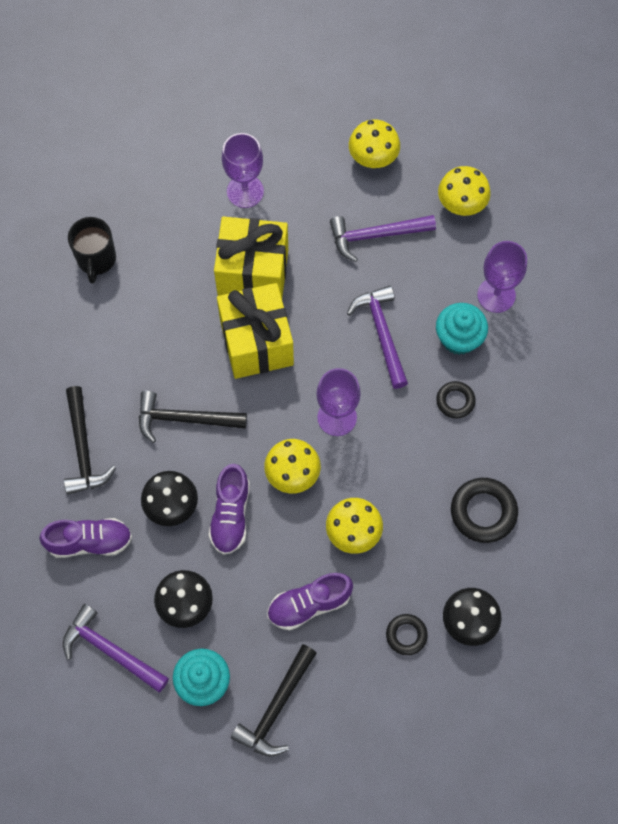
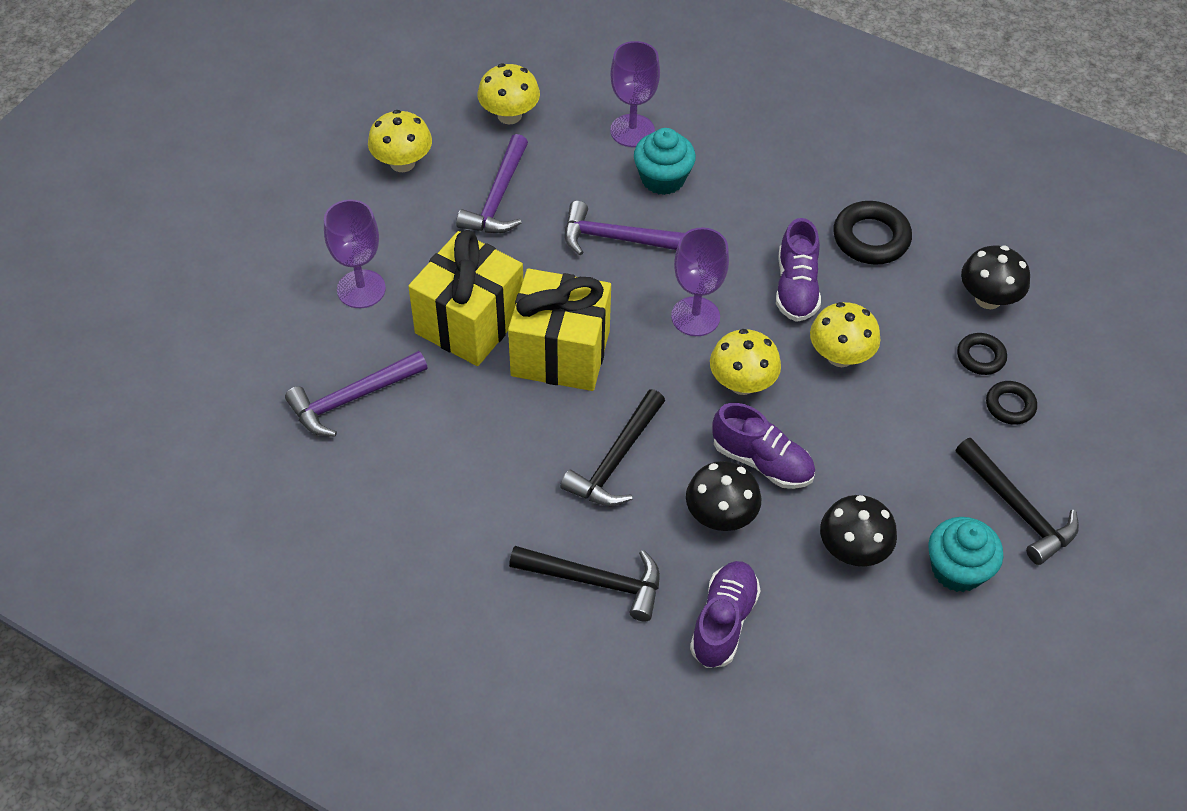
camera: 65 degrees left, 15 degrees down
purple hammer [63,604,169,692] -> purple hammer moved to [285,351,428,437]
black mug [68,217,116,284] -> none
purple shoe [267,573,353,631] -> purple shoe moved to [776,218,821,322]
black ring [436,381,476,419] -> black ring moved to [986,381,1037,425]

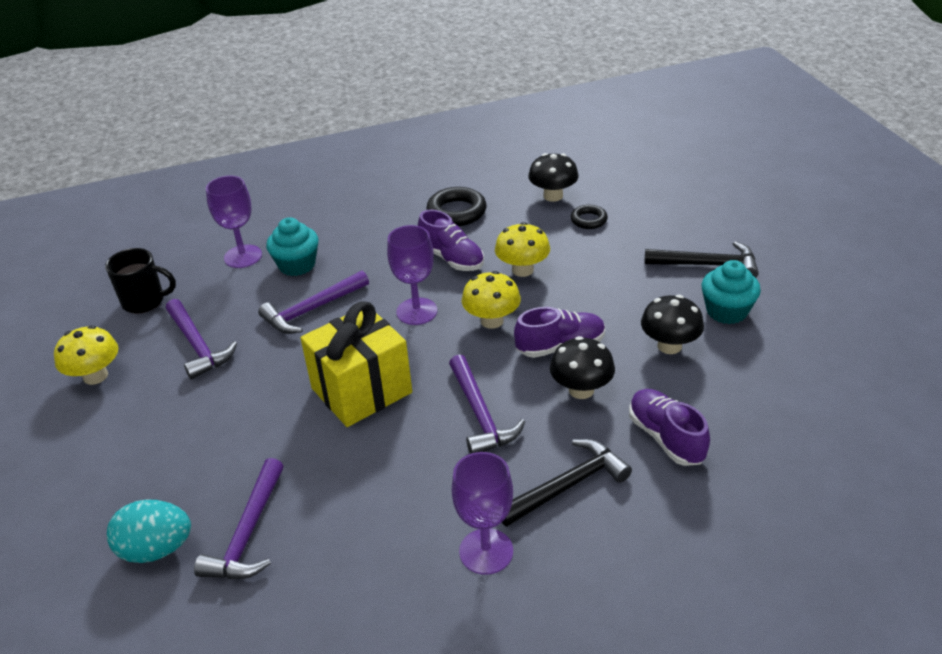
camera: 45 degrees left, 15 degrees down
purple goblet [324,200,386,308] -> purple goblet moved to [452,452,513,575]
yellow gift [408,230,523,366] -> none
yellow mushroom [478,63,540,124] -> black mug [105,248,176,314]
black hammer [560,389,665,506] -> purple hammer [449,355,525,454]
black ring [986,381,1037,425] -> none
none -> turquoise egg [107,499,191,563]

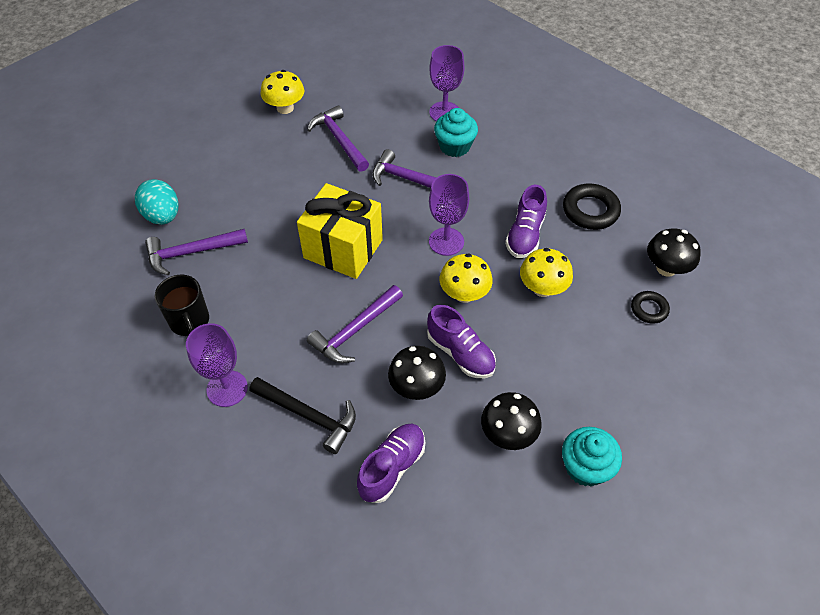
camera: 60 degrees right, 15 degrees up
black mug [105,248,176,314] -> black mug moved to [155,275,209,336]
purple hammer [166,299,237,379] -> purple hammer turned 120 degrees clockwise [307,105,369,172]
black hammer [645,241,759,278] -> none

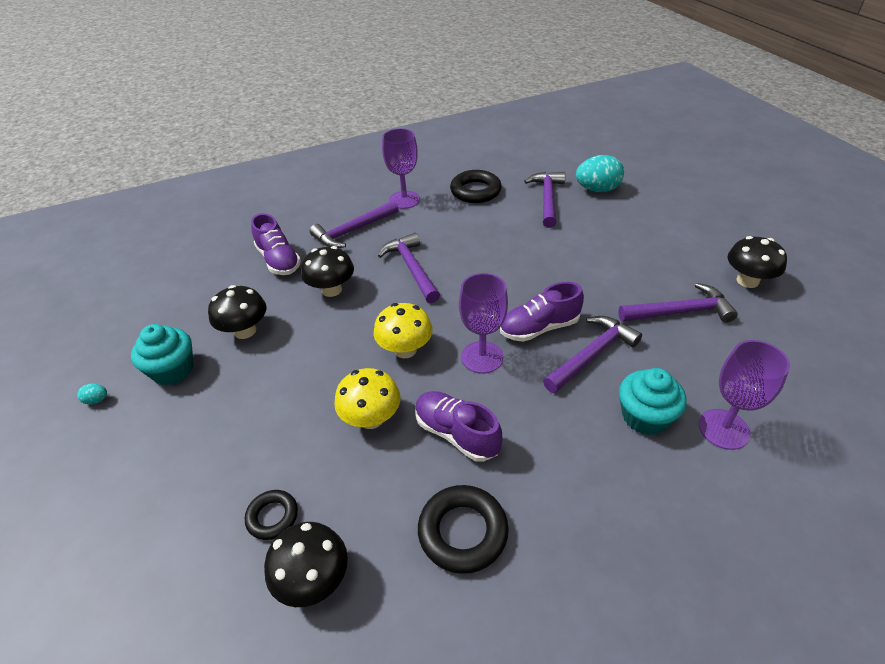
camera: 115 degrees right, 10 degrees down
black mug [155,275,209,336] -> black ring [450,170,502,203]
black hammer [249,377,356,454] -> purple hammer [310,200,399,248]
yellow mushroom [261,70,304,114] -> black mushroom [727,236,787,288]
yellow gift [297,183,383,279] -> none
purple shoe [427,305,496,378] -> purple shoe moved to [500,282,584,342]
none -> turquoise egg [77,384,107,404]

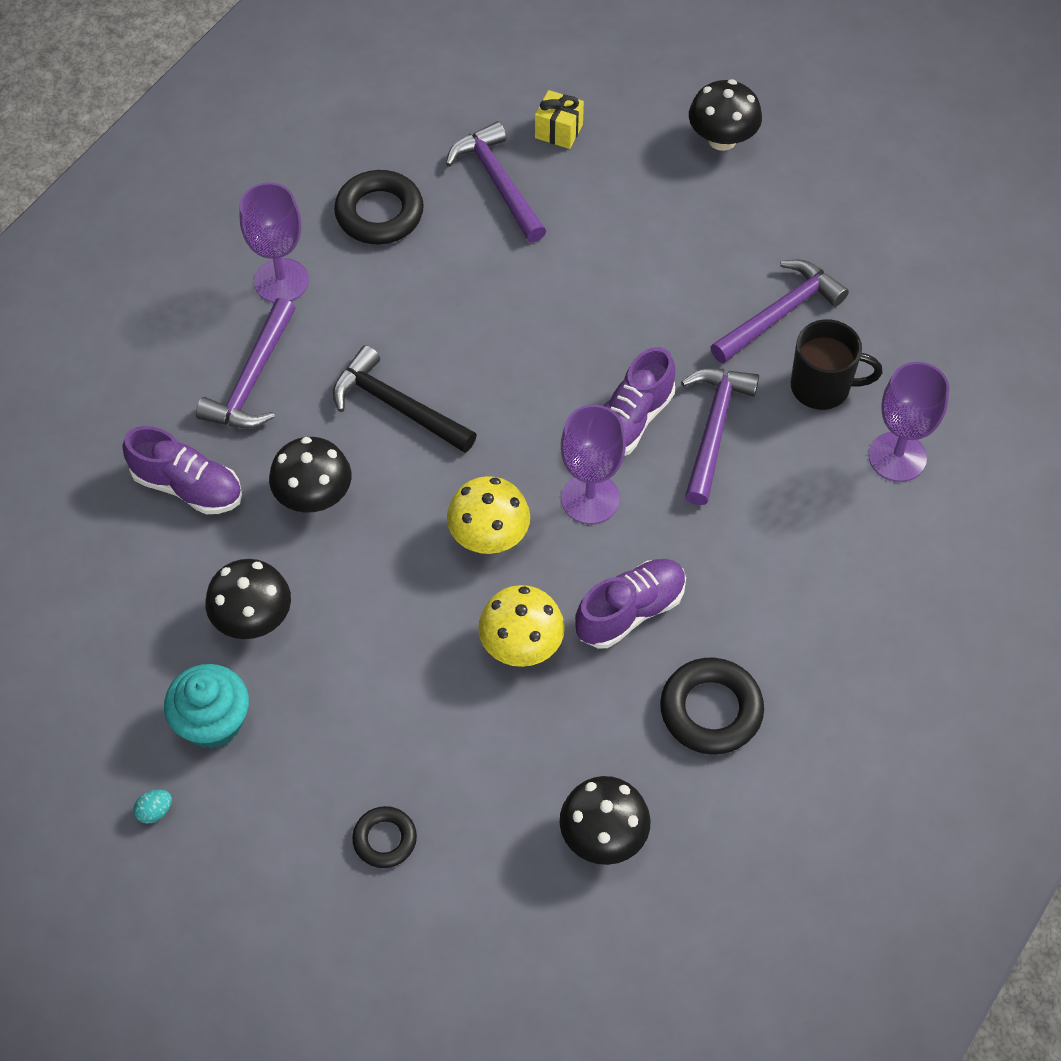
camera: 35 degrees left, 15 degrees up
black ring [245,490,298,540] -> black ring moved to [352,806,417,868]
purple hammer [378,233,440,303] -> black hammer [333,345,477,453]
purple shoe [415,391,502,462] -> purple shoe turned 135 degrees clockwise [575,559,686,648]
turquoise egg [576,155,624,192] -> yellow gift [535,90,584,149]
turquoise cupcake [619,368,686,435] -> none
black mushroom [727,236,787,288] -> black mushroom moved to [689,79,762,151]
none -> black mug [791,319,883,410]

